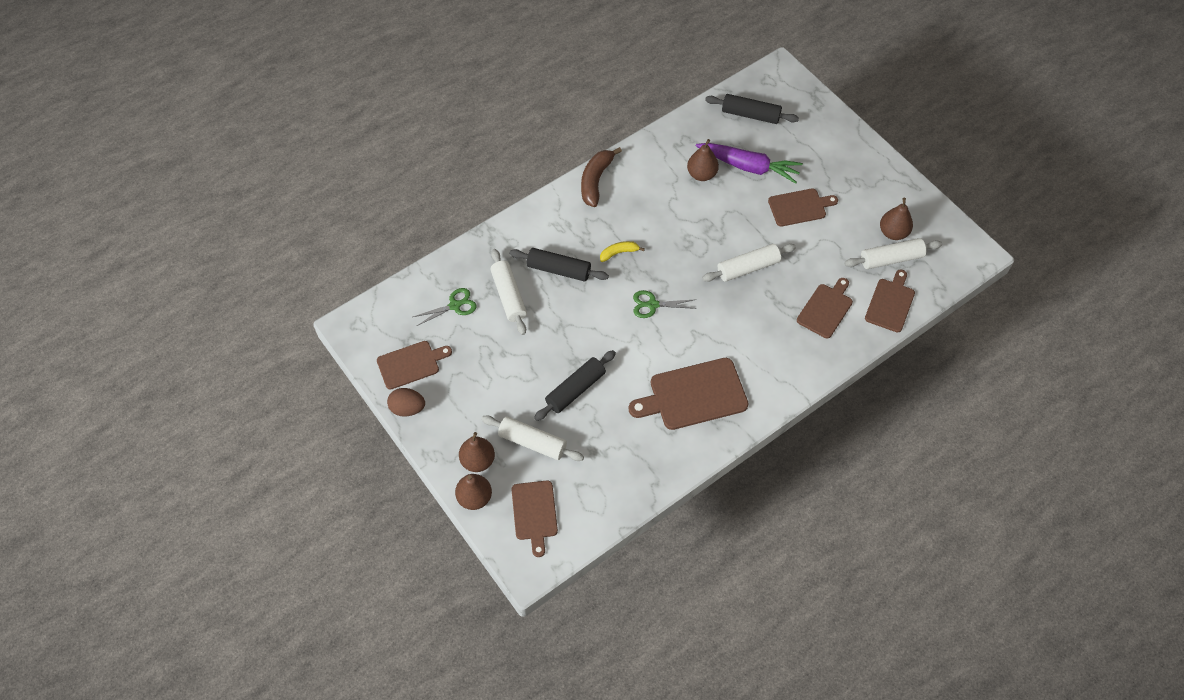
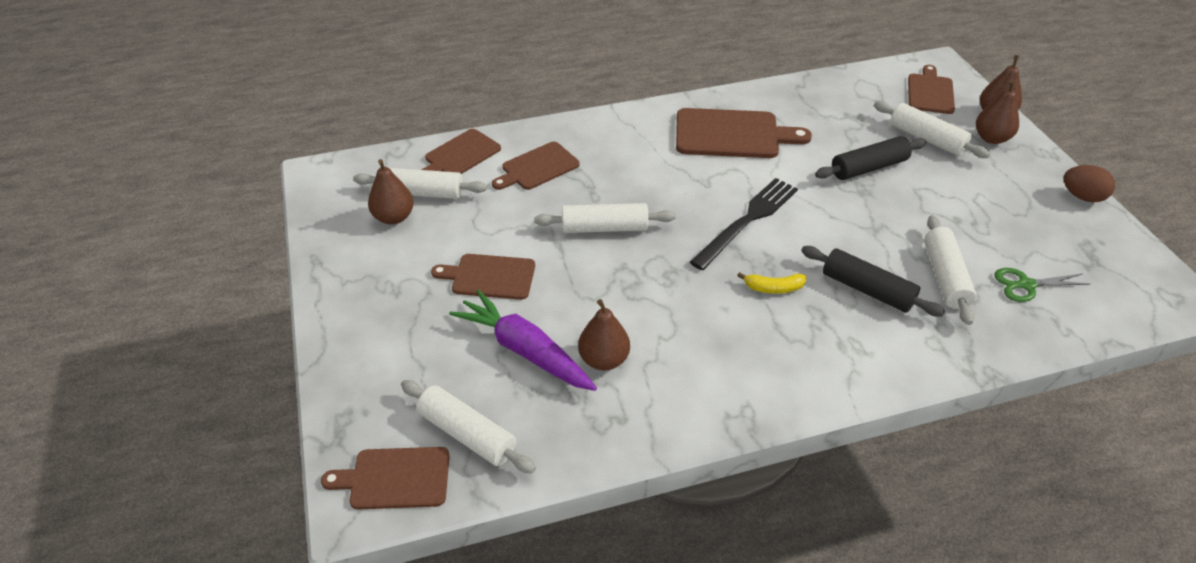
camera: 160 degrees left, 15 degrees down
brown cutting board [377,341,452,390] -> brown cutting board moved to [321,447,450,510]
brown banana [581,147,622,207] -> none
green scissors [633,290,697,318] -> black fork [690,178,798,270]
black rolling pin [705,94,799,124] -> white rolling pin [401,380,536,473]

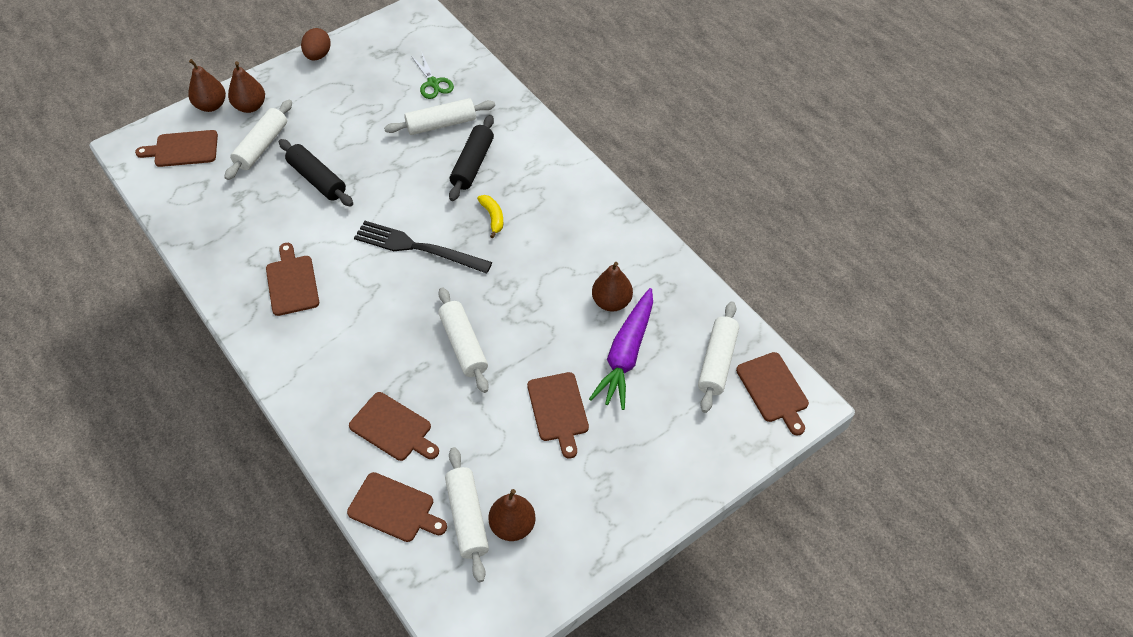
camera: 110 degrees left, 10 degrees up
brown cutting board [676,108,812,158] -> brown cutting board [266,243,319,316], size x0.64

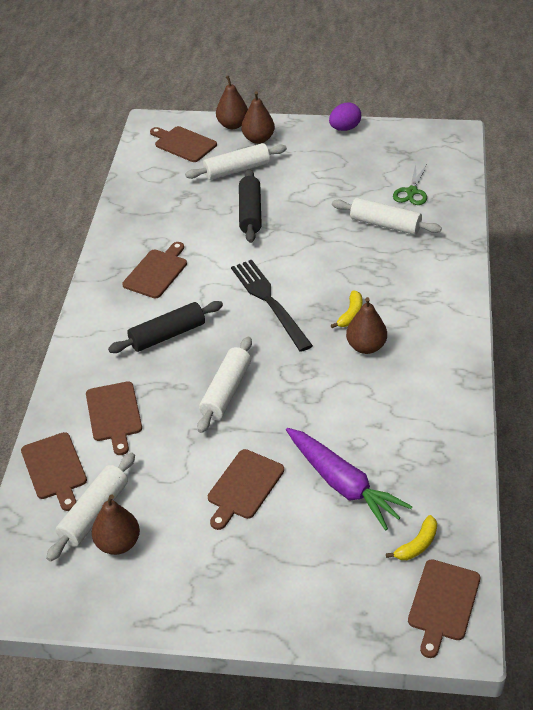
camera: 45 degrees right, 10 degrees down
brown egg [301,28,331,61] -> purple egg [329,103,361,131]
black rolling pin [449,115,494,201] -> black rolling pin moved to [108,301,223,353]
purple carrot [589,288,653,410] -> purple carrot turned 105 degrees counterclockwise [286,428,413,530]
brown pear [592,262,633,312] -> brown pear moved to [346,297,387,354]
white rolling pin [698,301,739,413] -> yellow banana [386,515,437,560]

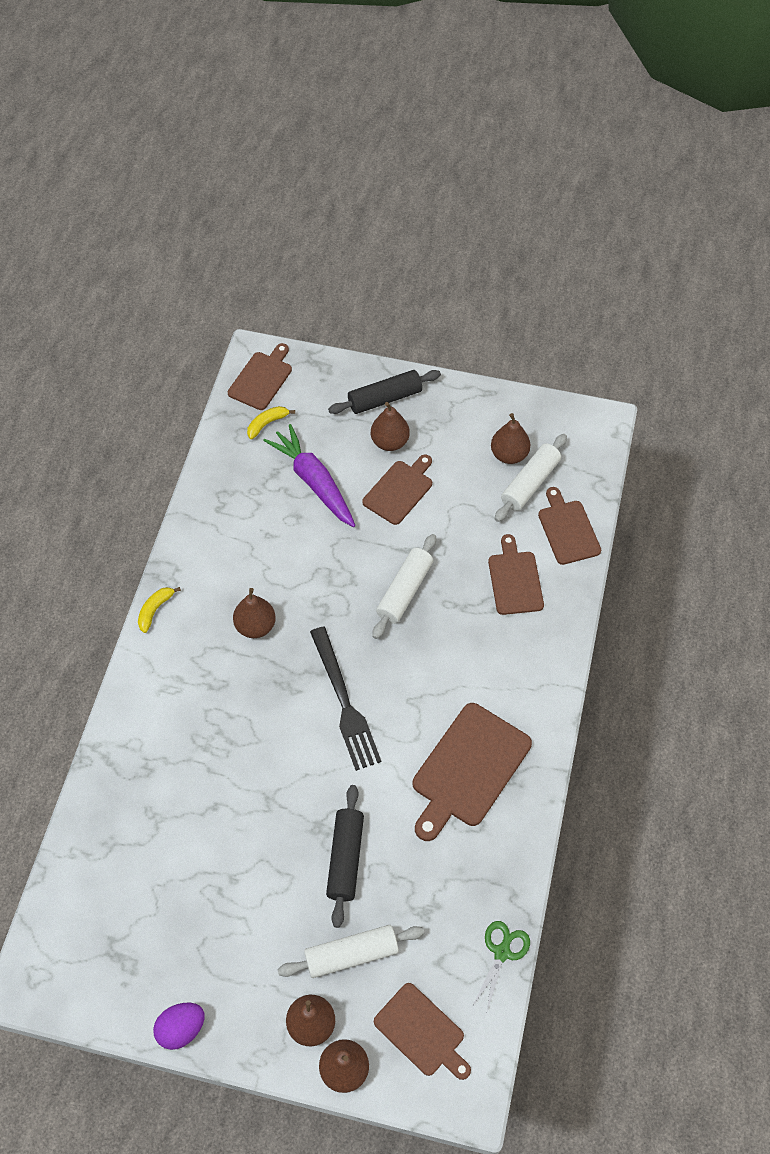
camera: 175 degrees left, 15 degrees up
black rolling pin [108,301,223,353] -> black rolling pin moved to [328,370,441,414]
brown cutting board [122,242,187,298] -> brown cutting board [413,703,532,841], size x1.56
yellow banana [331,291,362,328] -> yellow banana moved to [138,587,181,633]
white rolling pin [332,198,442,235] -> none
green scissors [393,164,427,205] -> green scissors moved to [473,921,530,1014]
none -> brown pear [371,402,410,451]

